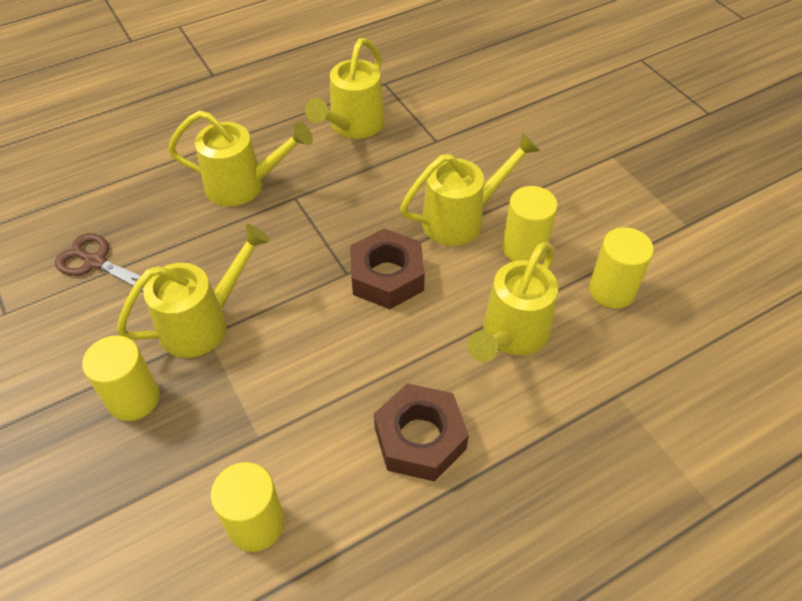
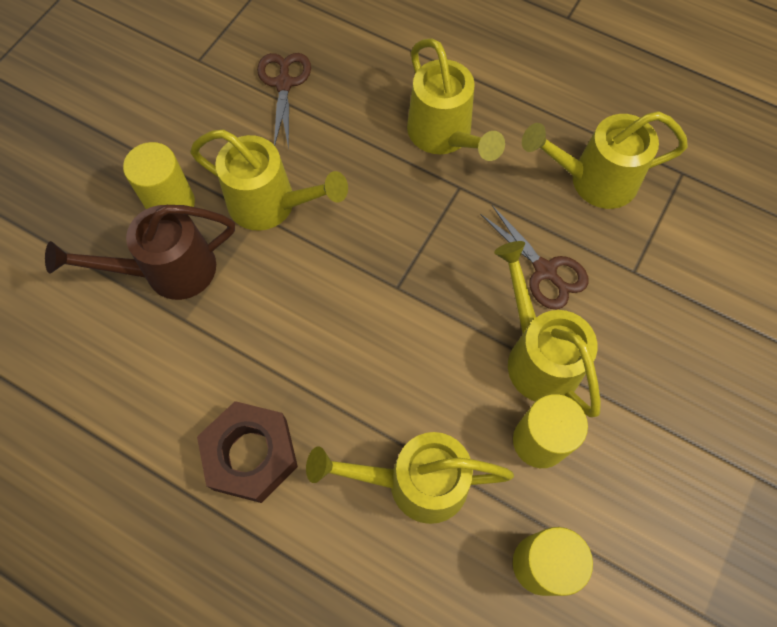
camera: 60 degrees right, 15 degrees up
yellow cylinder [211,462,285,552] -> none
brown nut [350,228,425,309] -> none
yellow watering can [400,132,540,246] -> yellow watering can turned 150 degrees counterclockwise [494,241,601,417]
none -> brown watering can [45,205,235,300]
none -> brown scissors [480,205,588,309]

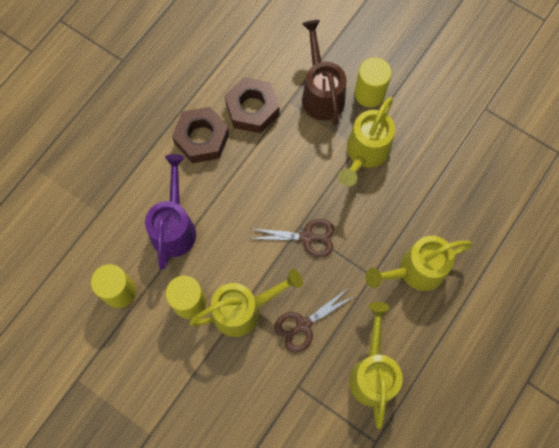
camera: 95 degrees right, 5 degrees up
brown scissors [257,53,311,149] -> brown scissors moved to [249,219,334,257]
yellow watering can [306,432,514,524] -> purple watering can [145,154,196,269]
none -> brown nut [225,77,279,133]

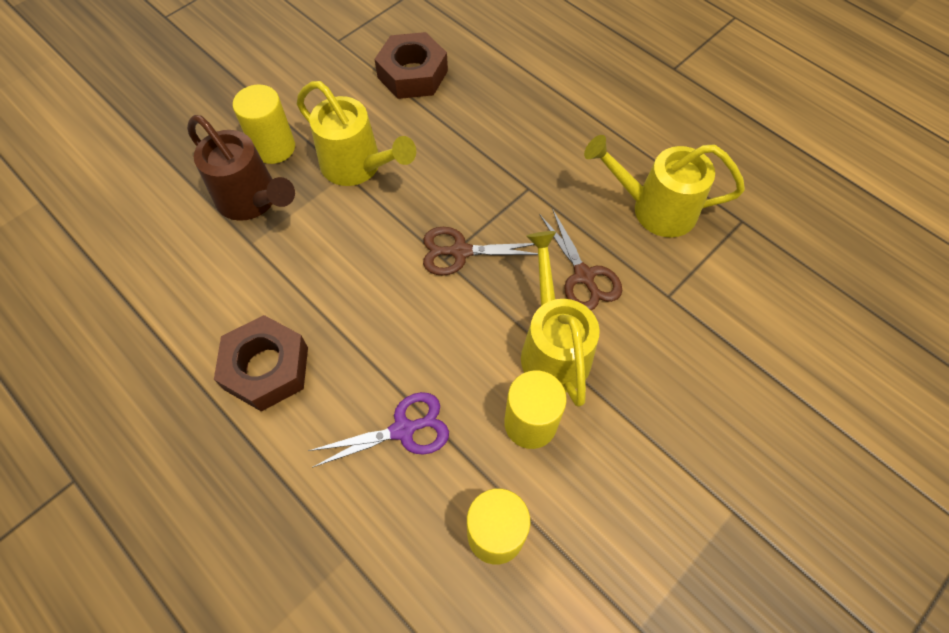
camera: 80 degrees left, 10 degrees down
purple watering can [145,154,196,269] -> purple scissors [308,392,449,468]
brown nut [225,77,279,133] -> brown nut moved to [375,32,448,99]
brown scissors [249,219,334,257] -> brown scissors turned 105 degrees counterclockwise [423,227,538,276]
brown watering can [302,20,347,125] -> brown watering can turned 135 degrees counterclockwise [187,115,295,221]
yellow watering can [365,236,473,291] -> none

